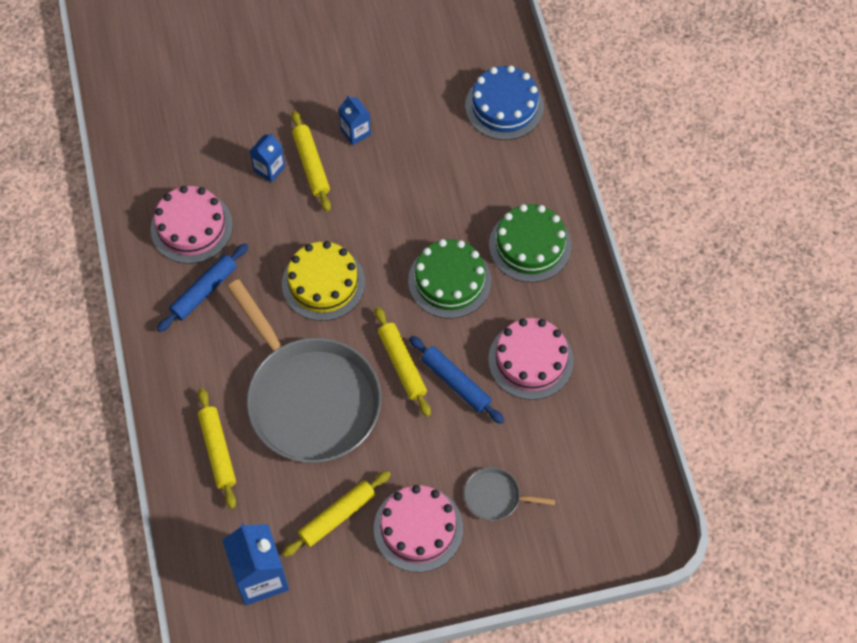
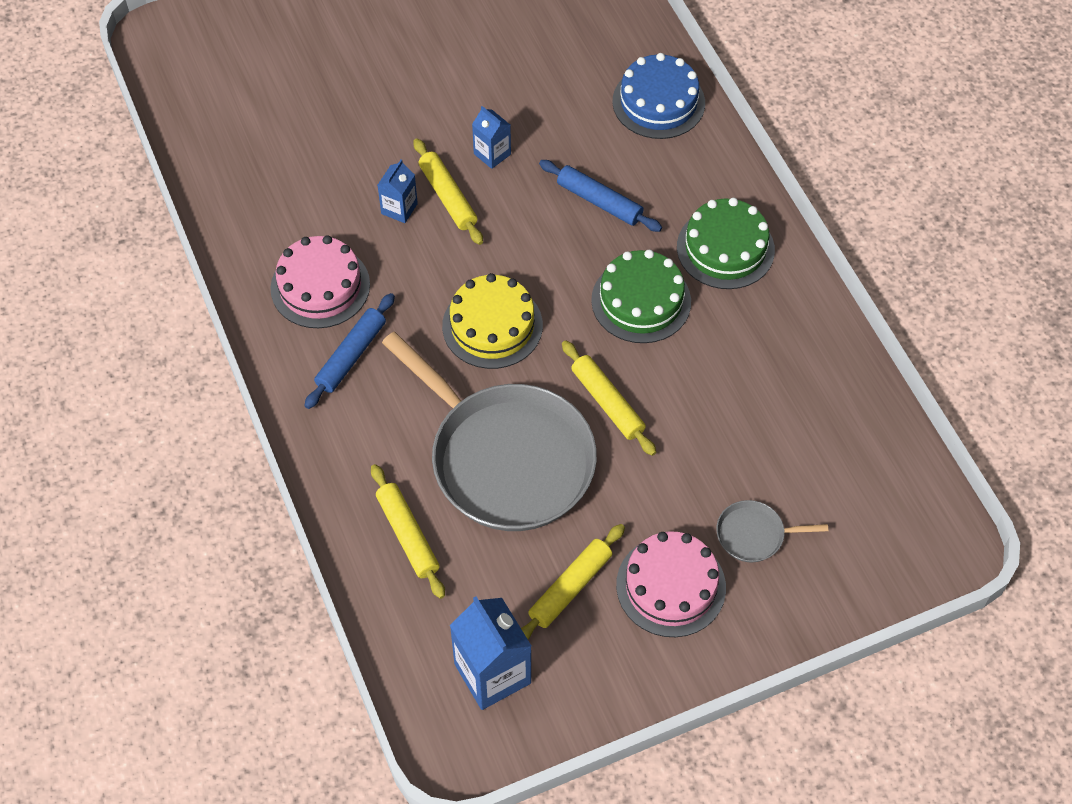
camera: 10 degrees left, 5 degrees down
blue rolling pin [409,336,504,424] -> blue rolling pin moved to [539,160,662,232]
pink cake [488,318,574,400] -> none

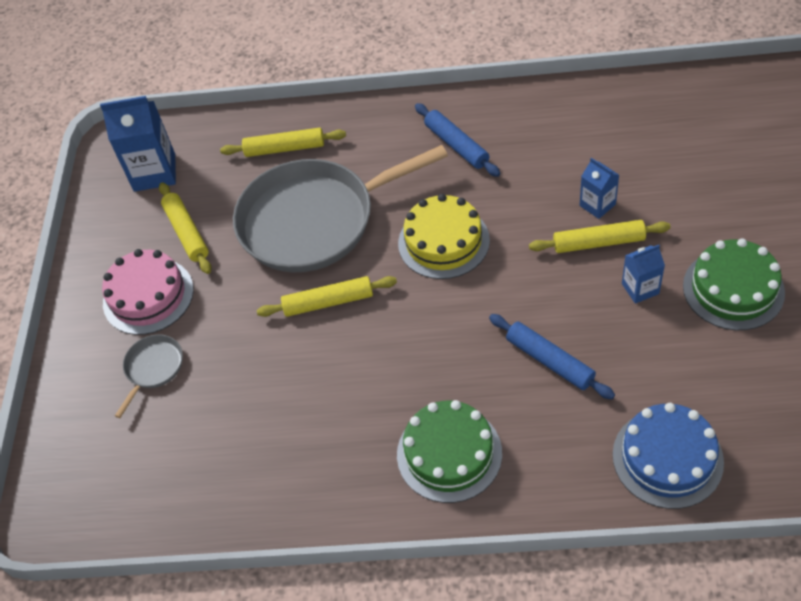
camera: 120 degrees right, 5 degrees down
pink cake [271,235,370,328] -> none
blue rolling pin [539,160,662,232] -> blue rolling pin turned 75 degrees clockwise [489,314,615,399]
green cake [591,250,691,343] -> green cake moved to [683,238,785,330]

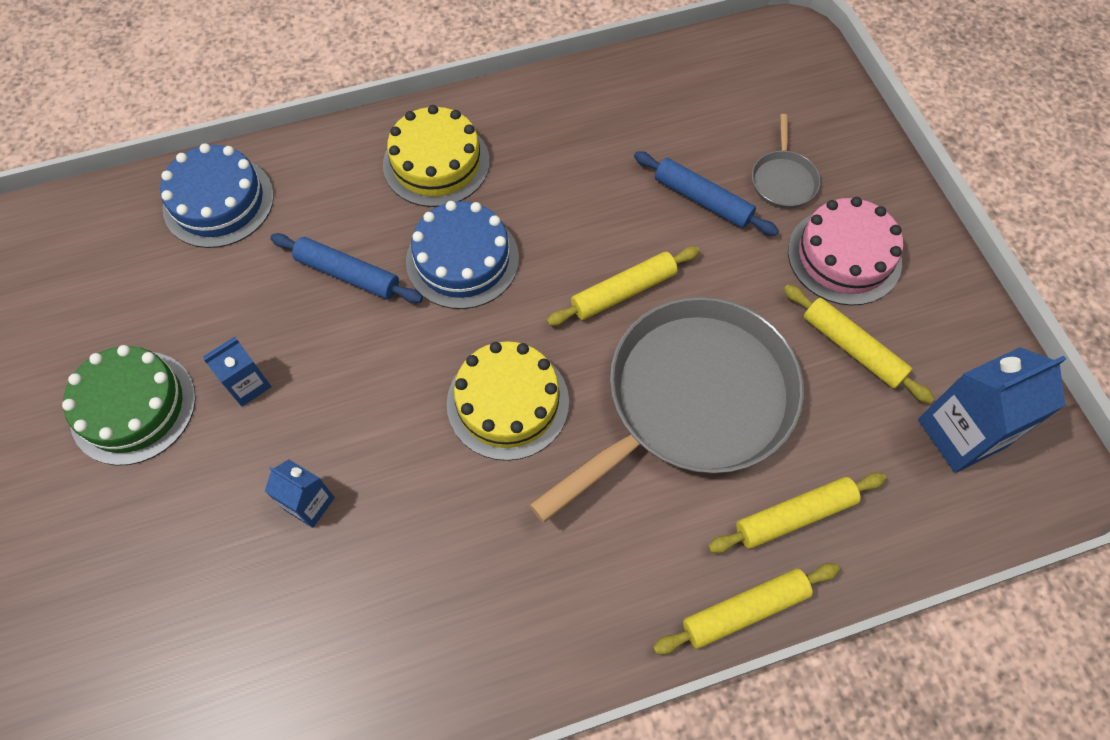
camera: 155 degrees right, 10 degrees up
green cake [397,400,502,503] -> yellow cake [383,105,490,207]
blue rolling pin [415,103,500,177] -> blue rolling pin moved to [634,151,779,236]
yellow rolling pin [529,220,670,253] -> yellow rolling pin moved to [653,563,840,655]
none -> blue cake [406,201,519,309]

